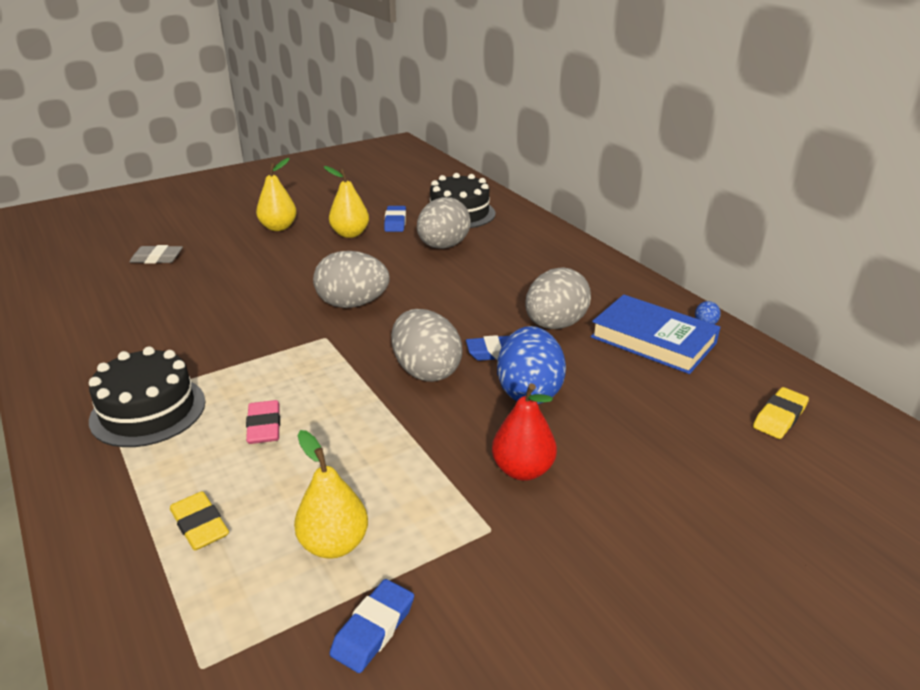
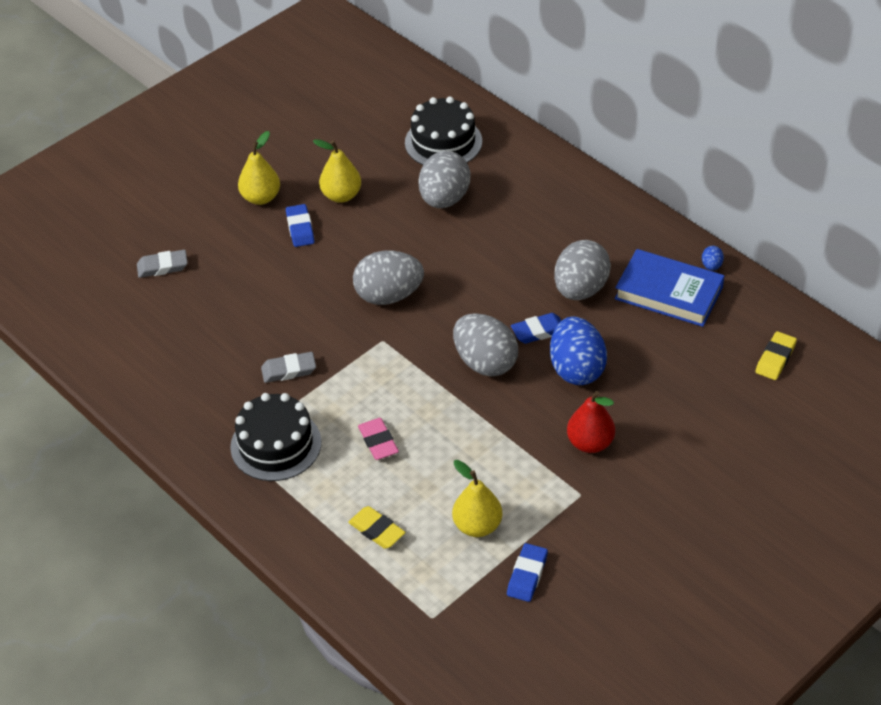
camera: 10 degrees left, 15 degrees up
blue eraser [384,206,406,232] -> blue eraser moved to [286,204,315,247]
none -> grey eraser [261,352,316,383]

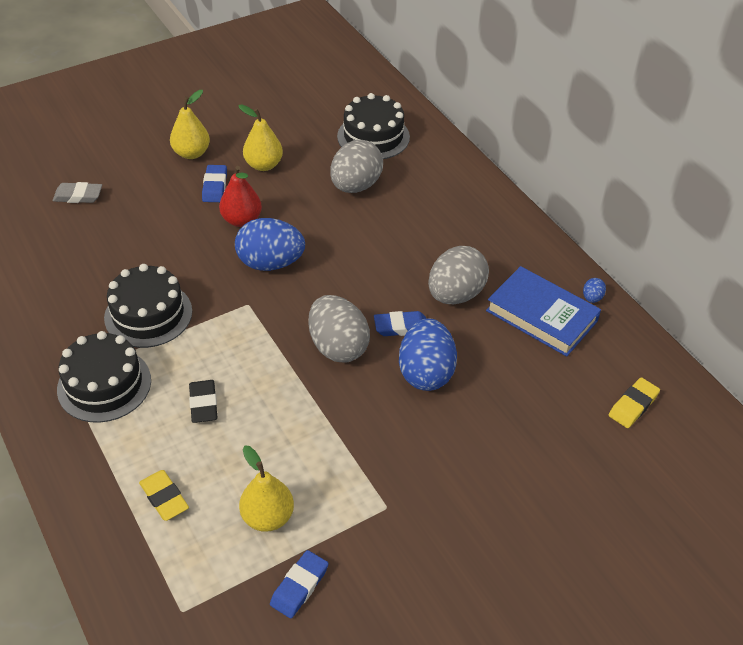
camera: 10 degrees right, 0 degrees up
grey eraser [261,352,316,383] -> black cake [104,264,192,348]
grey egg [353,251,424,305] -> blue egg [235,218,305,271]
pink eraser [358,418,399,460] -> black eraser [189,380,218,423]
red pear [567,391,615,453] -> red pear moved to [219,166,262,227]

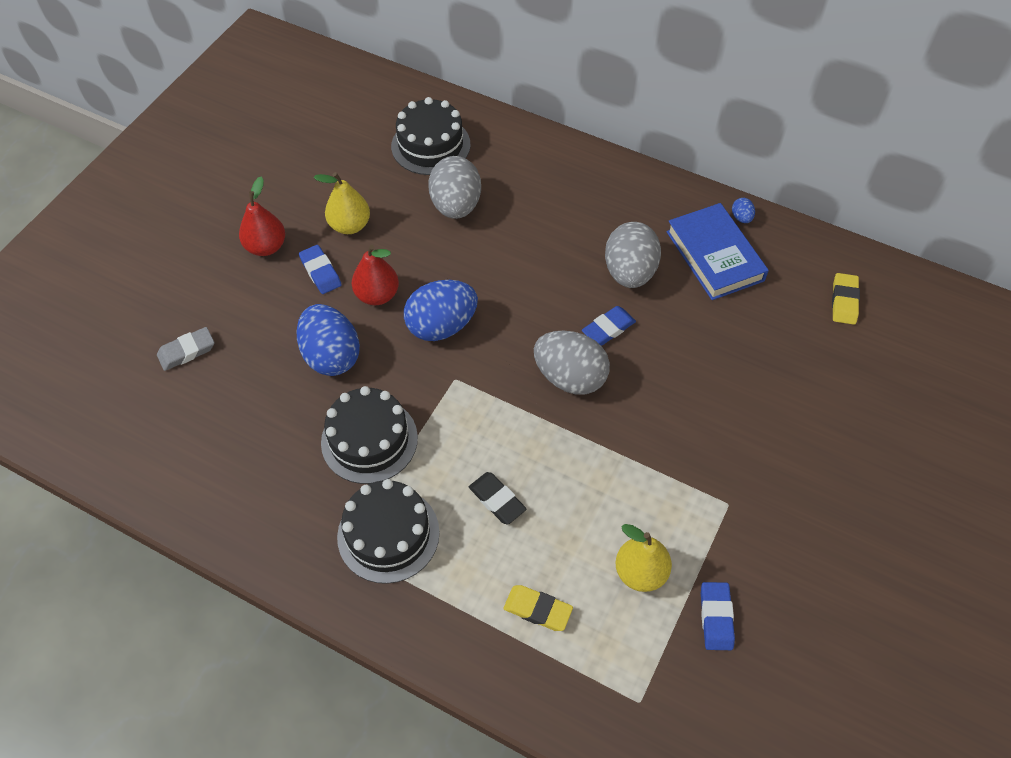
camera: 30 degrees left, 10 degrees up
yellow pear [170,90,210,159] -> red pear [239,176,285,256]
blue egg [399,318,457,391] -> blue egg moved to [297,304,360,376]
blue book [486,266,601,357] -> blue book turned 60 degrees clockwise [666,203,769,300]

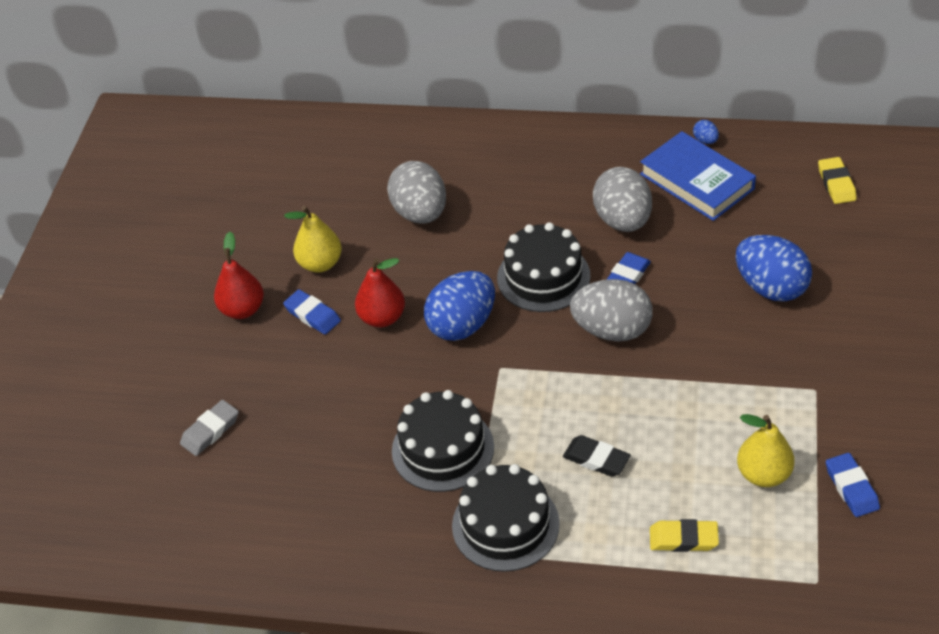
camera: 15 degrees left, 10 degrees down
blue egg [297,304,360,376] -> blue egg moved to [736,235,812,301]
black cake [391,97,471,175] -> black cake moved to [497,222,591,312]

